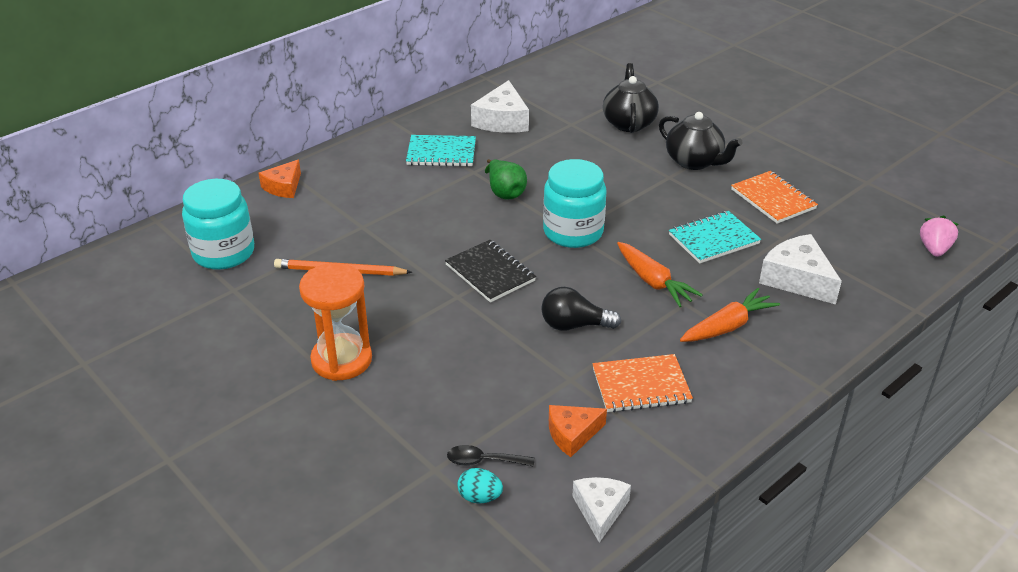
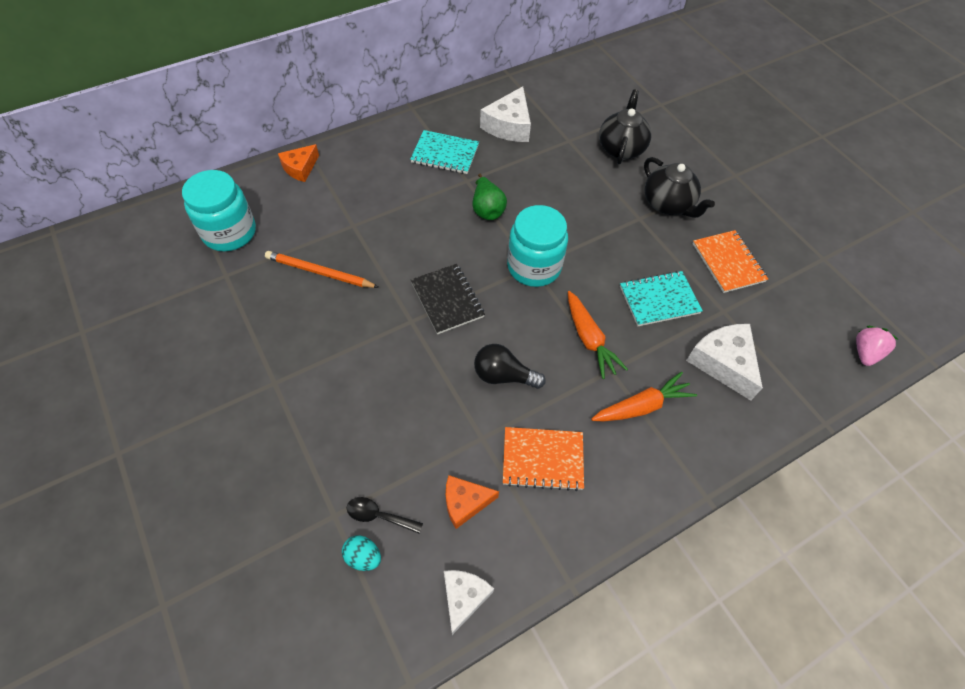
camera: 10 degrees right, 20 degrees up
orange hourglass [299,263,372,381] -> none

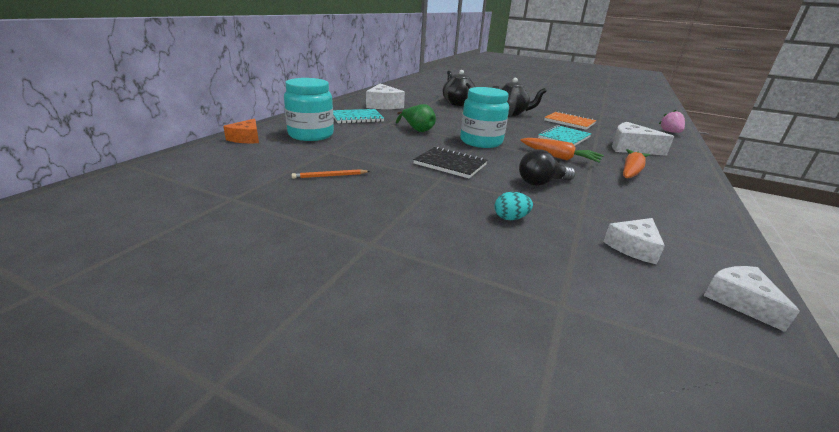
camera: 35 degrees left, 30 degrees down
turquoise jar [182,170,256,251] -> turquoise jar moved to [284,78,334,141]
orange pencil [265,251,379,288] -> orange pencil [291,169,370,179], size x0.62
turquoise egg [342,535,381,571] -> turquoise egg moved to [494,192,533,220]
black spoon [346,497,423,534] -> none
orange cheese [446,475,499,529] -> white cheese [603,218,665,265]
orange notebook [503,427,584,491] -> none

